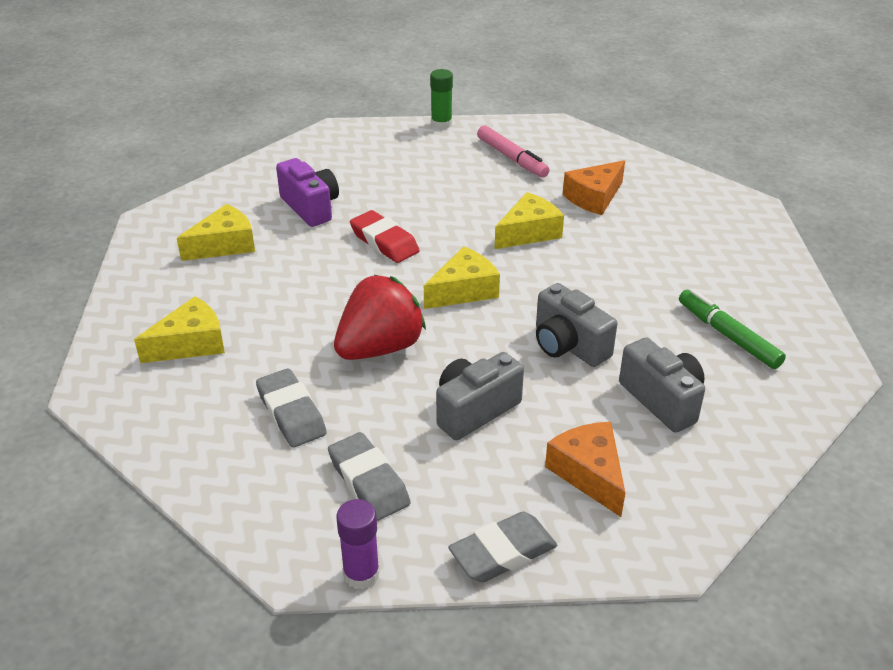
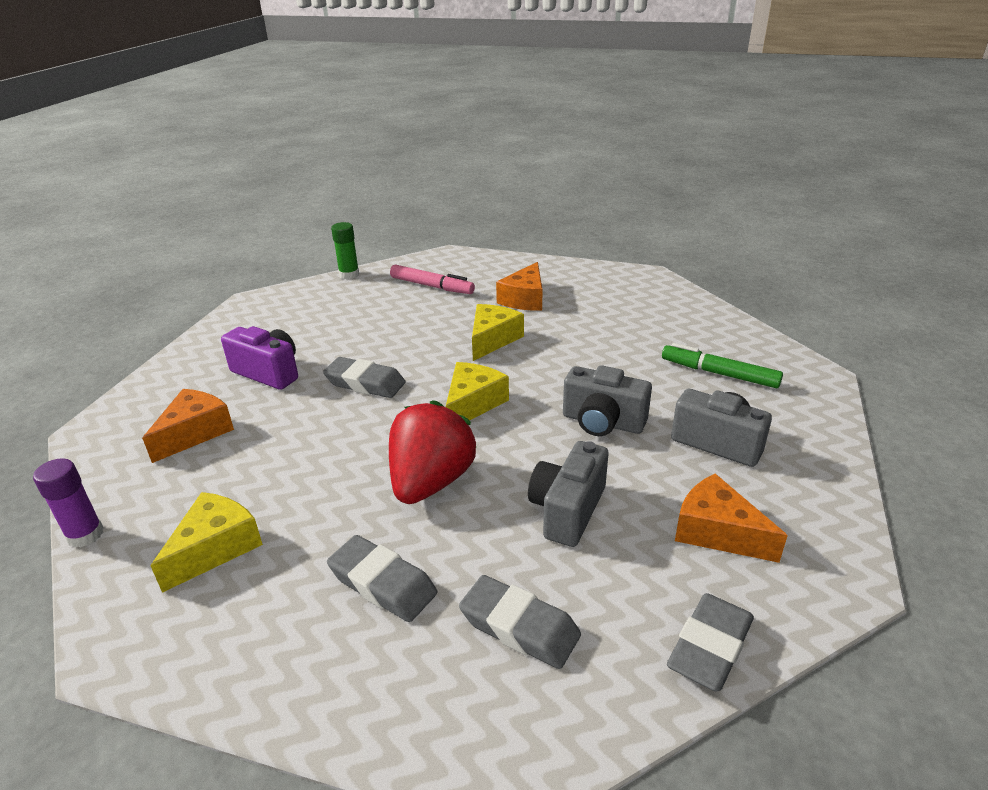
camera: 25 degrees left, 5 degrees down
yellow cheese [177,204,255,261] -> orange cheese [142,389,234,463]
purple glue stick [336,499,380,589] -> purple glue stick moved to [33,458,104,547]
red eraser [350,210,420,263] -> grey eraser [323,357,405,398]

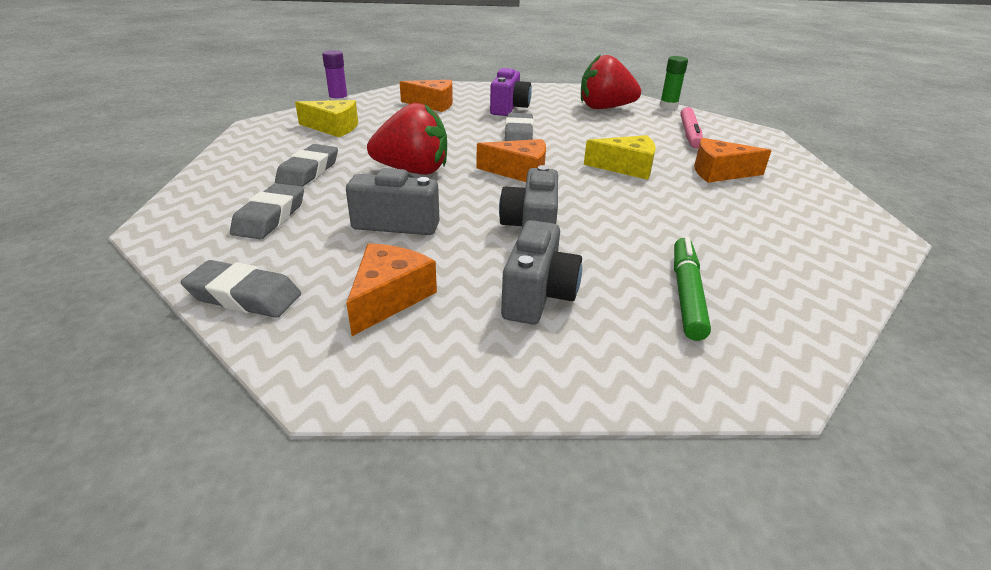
camera: 70 degrees right, 0 degrees up
yellow cheese [446,362,509,420] -> orange cheese [477,139,546,182]
none -> red strawberry [581,54,641,109]

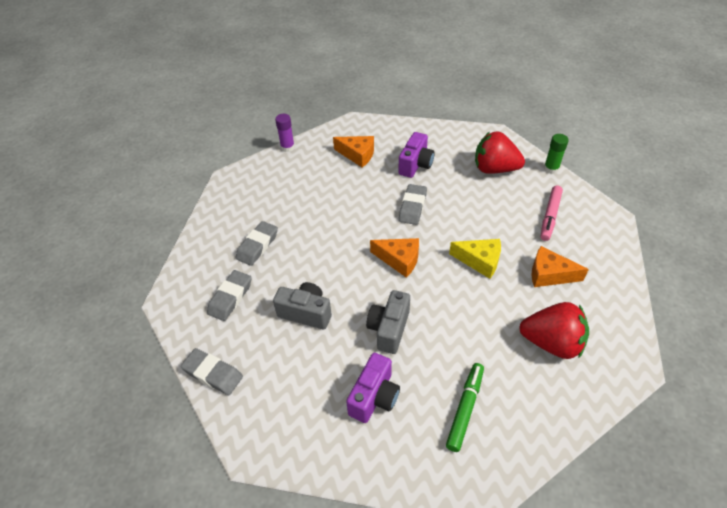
camera: 15 degrees right, 15 degrees up
yellow cheese [295,100,358,137] -> none
orange cheese [346,243,437,336] -> none
red strawberry [367,103,447,175] -> red strawberry moved to [519,302,589,359]
grey camera [501,220,582,325] -> purple camera [346,353,400,423]

